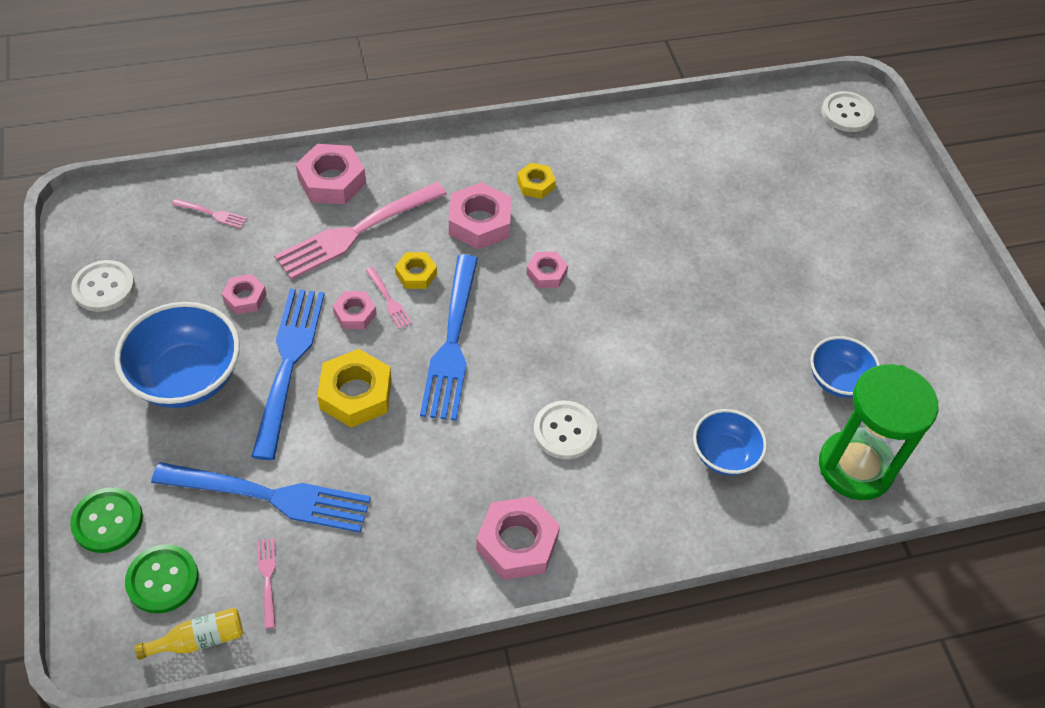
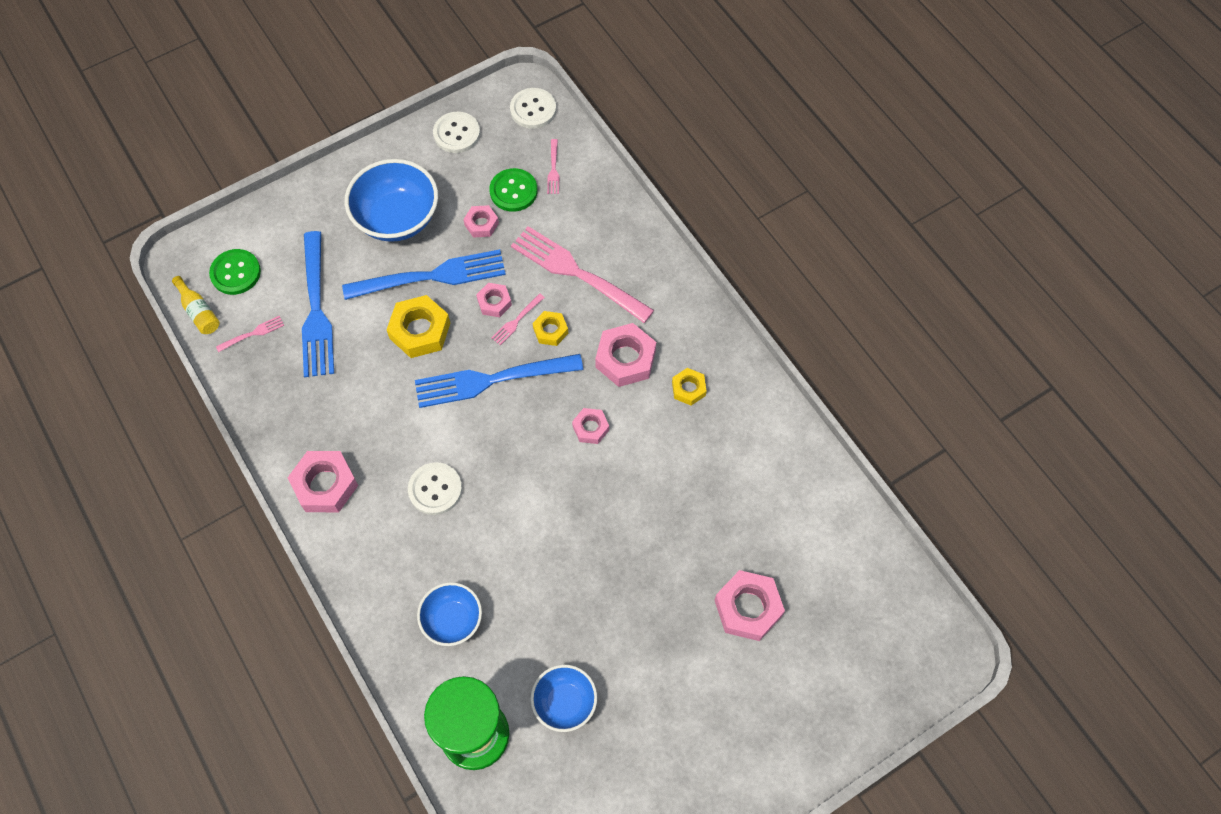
camera: 75 degrees right, 10 degrees up
green button [70,487,143,553] -> green button moved to [489,168,537,212]
pink nut [296,144,366,204] -> pink nut moved to [715,570,785,641]
white button [822,91,874,132] -> white button moved to [510,88,556,129]

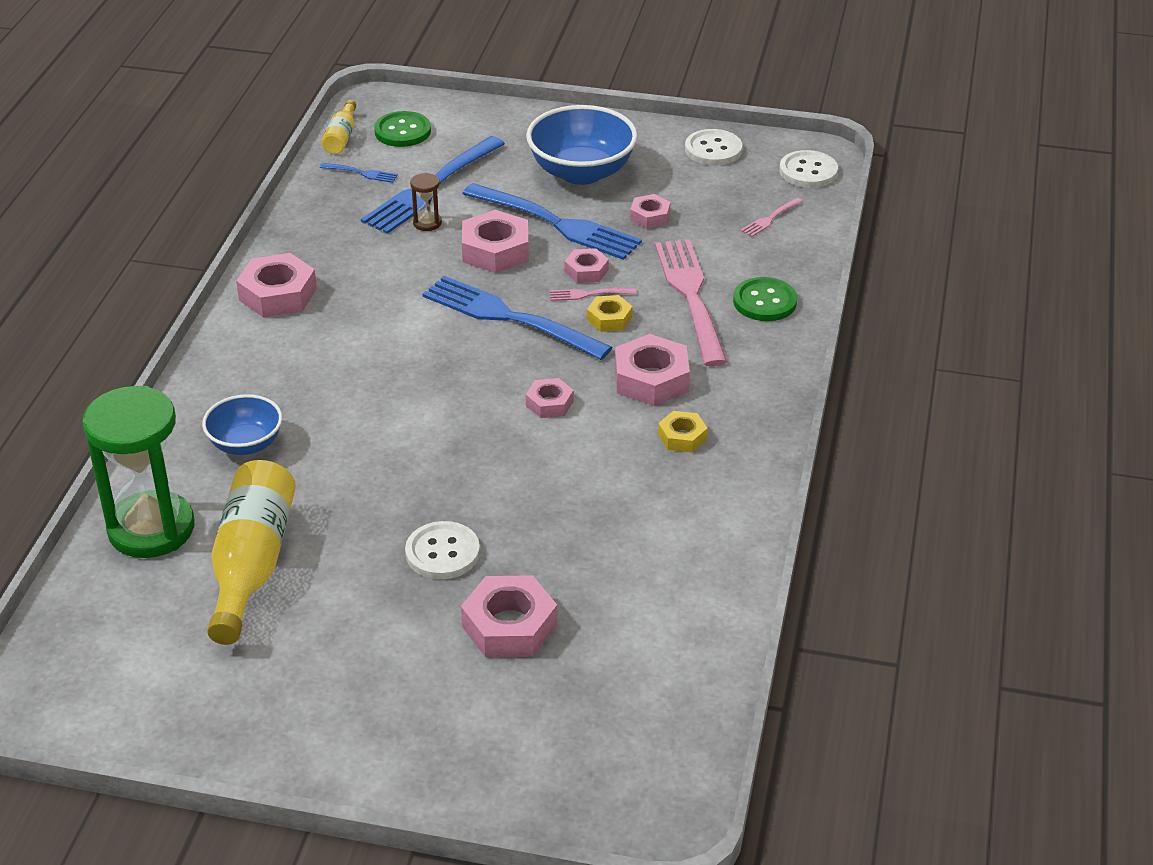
camera: 45 degrees right, 25 degrees down
pink fork [216,316,284,352] -> blue fork [320,163,398,183]
yellow nut [386,295,450,358] -> pink nut [462,210,529,273]
white button [408,462,462,515] -> white button moved to [405,521,480,579]
green button [489,168,537,212] -> green button moved to [733,277,797,321]
blue bowl [531,665,597,732] -> yellow bottle [207,460,296,645]
none -> brown hourglass [410,173,442,231]

